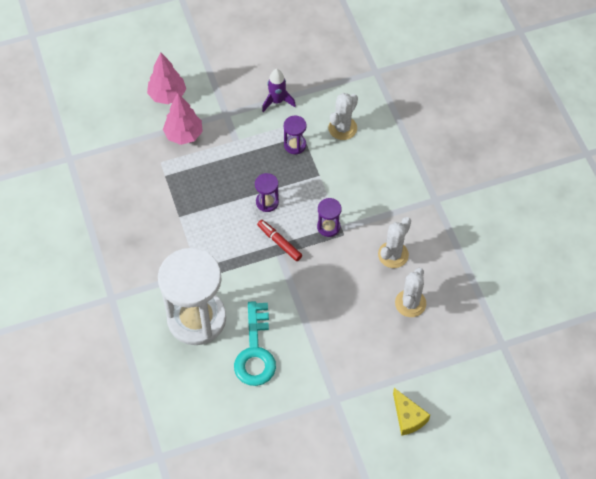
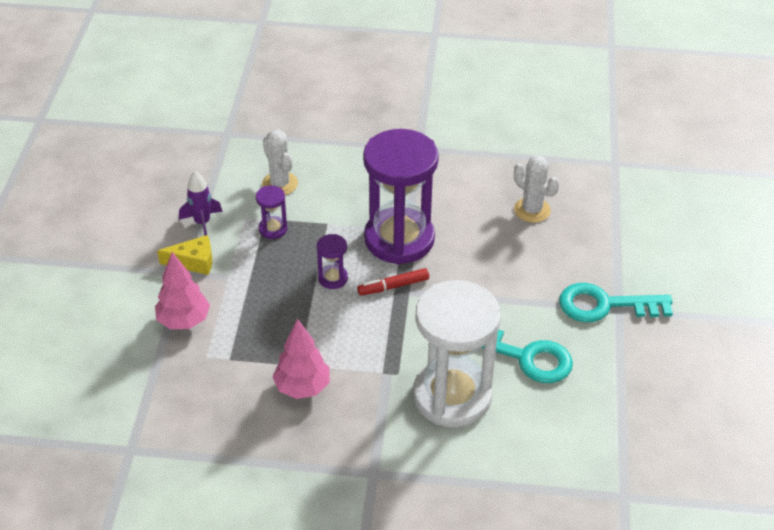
camera: 65 degrees left, 15 degrees down
pink tree [147,52,186,104] -> pink tree moved to [272,319,330,399]
purple hourglass [317,198,342,237] -> purple hourglass [363,129,439,265], size x2.44
white cactus [378,217,411,268] -> none
yellow cheese [393,388,430,436] -> yellow cheese moved to [157,235,212,275]
none -> turquoise key [559,283,673,322]

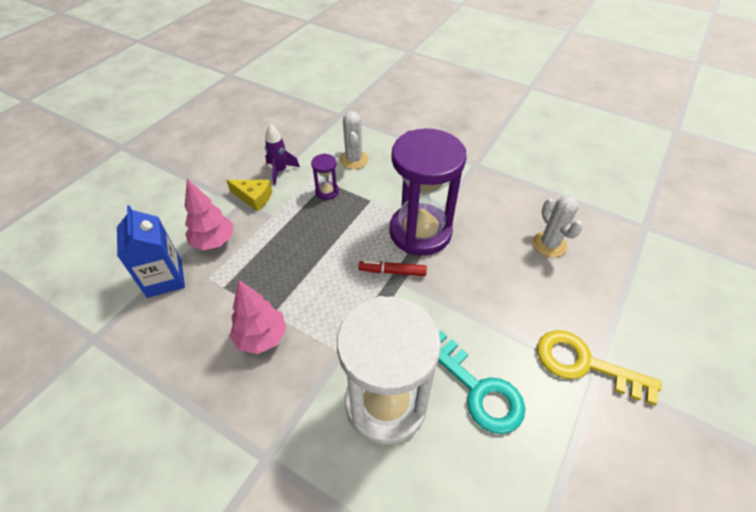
camera: 25 degrees right, 5 degrees up
purple hourglass [317,234,348,289] -> none
turquoise key [559,283,673,322] -> yellow key [537,330,662,405]
none -> blue carton [117,205,185,298]

